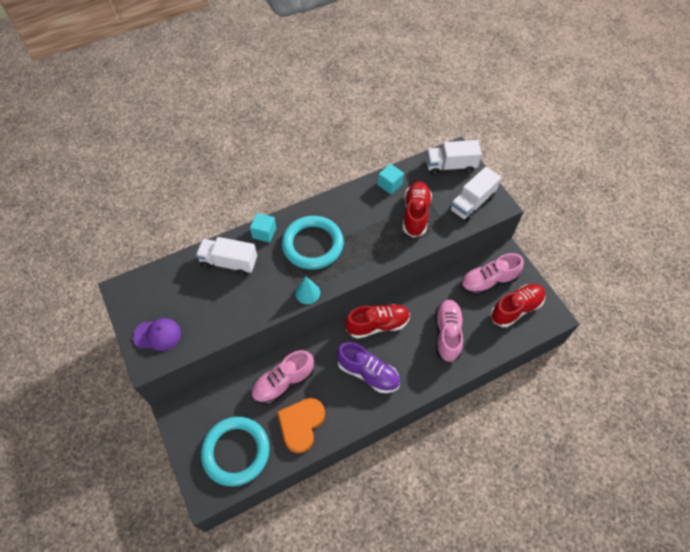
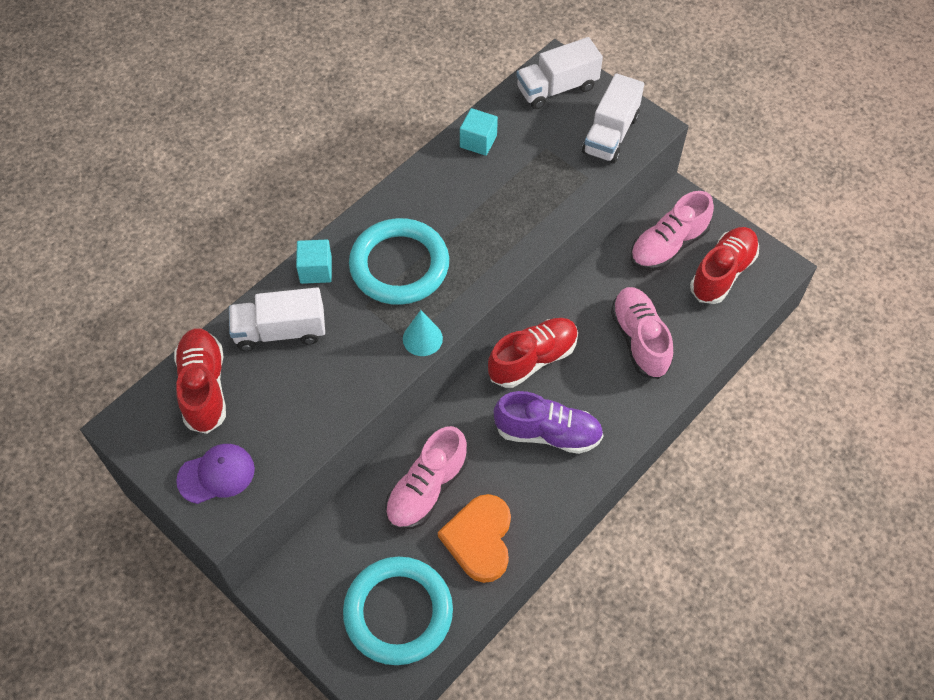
camera: 20 degrees left, 0 degrees up
red shoe [403,181,432,237] -> red shoe moved to [174,328,226,434]

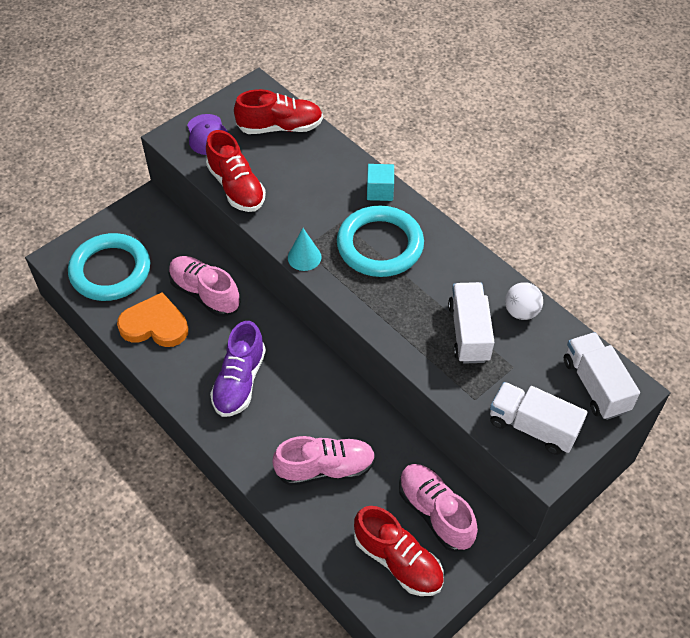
camera: 95 degrees right, 5 degrees down
white truck [229,287,325,351] -> white truck moved to [448,282,494,364]
turquoise cube [460,108,498,156] -> white ball [505,282,543,320]
red shoe [488,318,578,388] -> red shoe moved to [206,130,266,212]

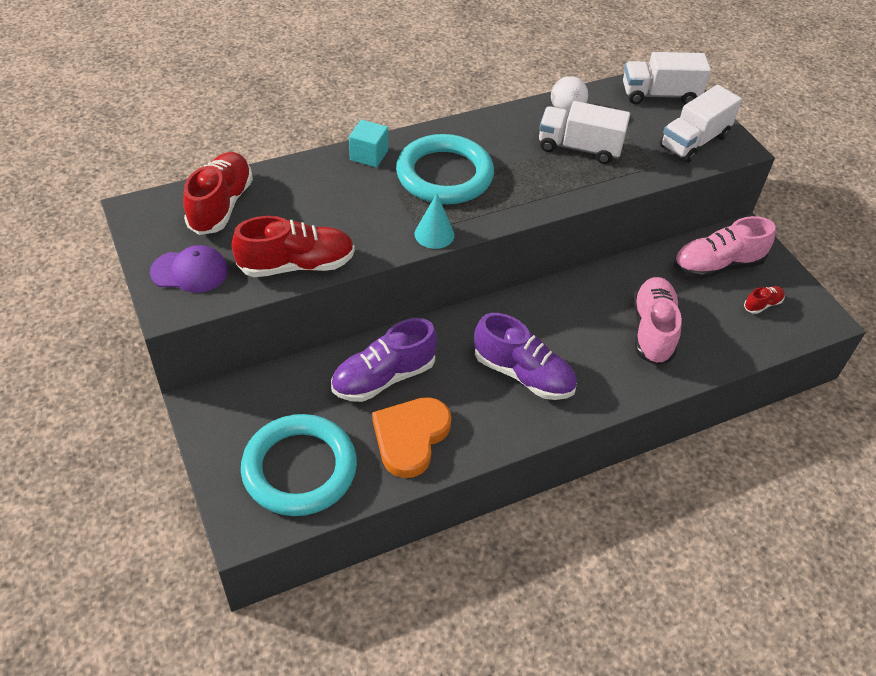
camera: 75 degrees left, 5 degrees down
pink shoe [169,256,241,317] -> purple shoe [331,318,437,402]
red shoe [354,506,444,596] -> red shoe [744,286,785,314], size x0.47

